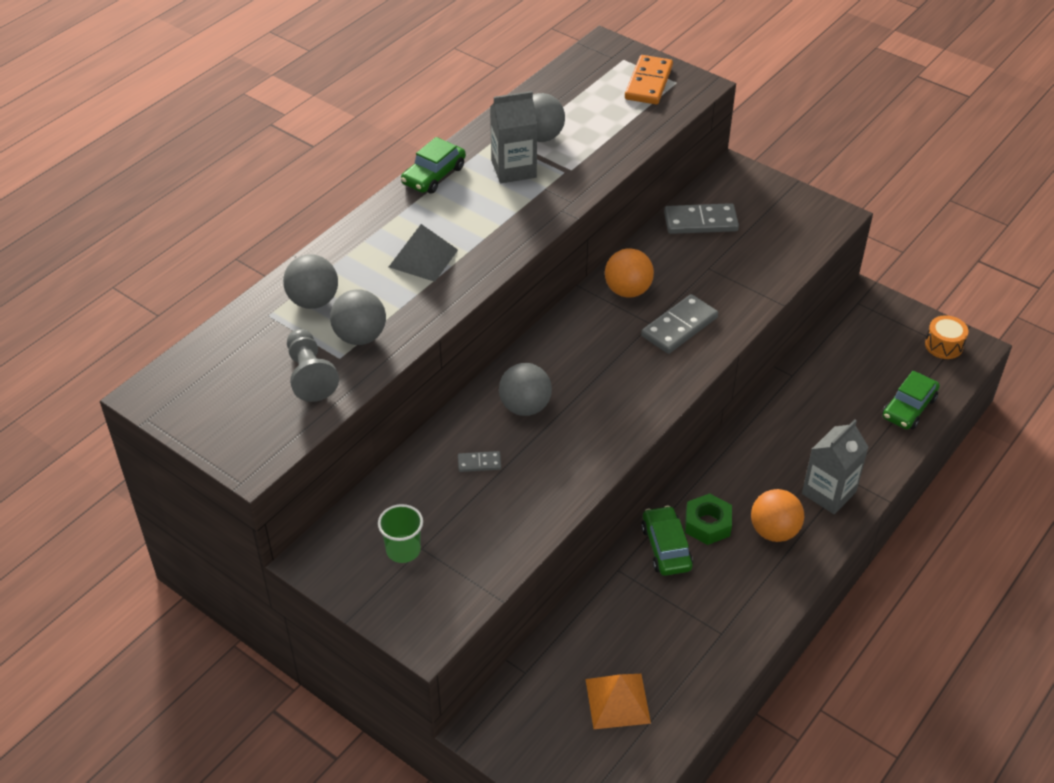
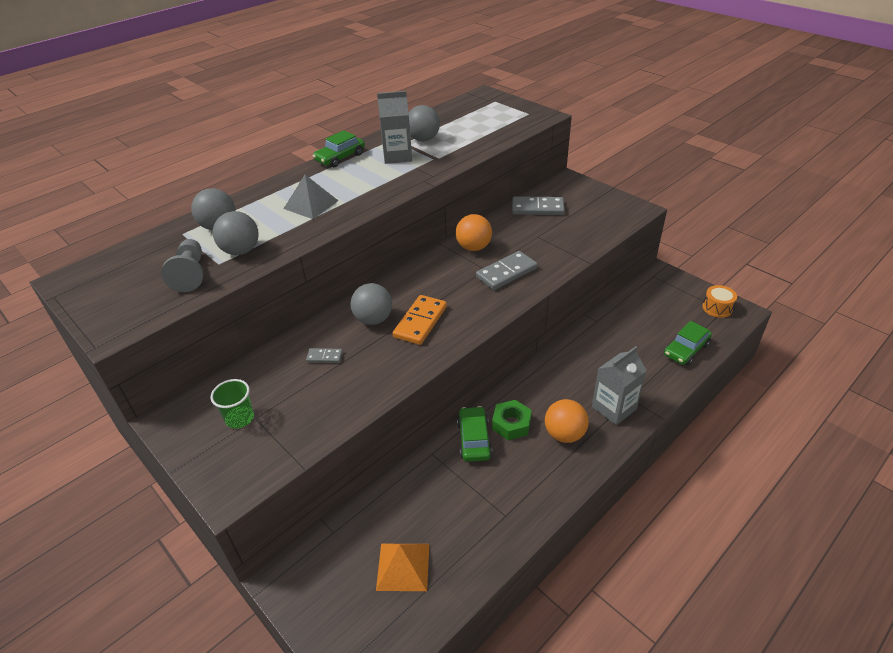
camera: 10 degrees right, 5 degrees down
orange domino [625,55,673,104] -> orange domino moved to [393,295,447,345]

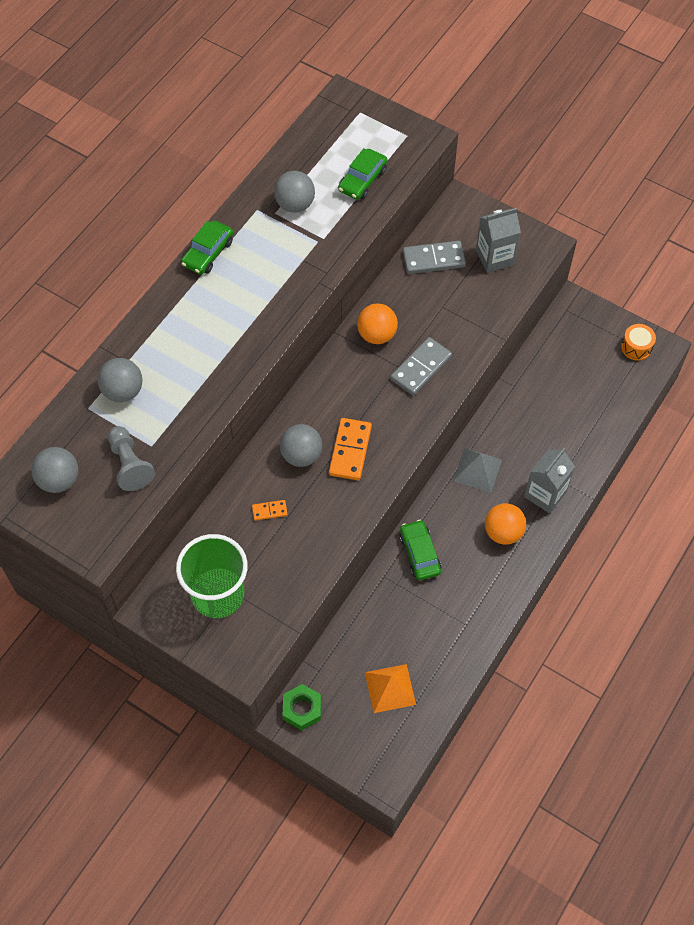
camera: 15 degrees left, 20 degrees up
green cup [211,379,254,429] -> green cup [176,534,248,618], size x1.98
grey ball [213,211,259,255] -> grey ball moved to [31,447,78,493]
grey pyramid [283,175,338,219] -> grey pyramid moved to [453,448,502,493]
grey domino [306,348,343,363] -> orange domino [252,500,288,521]
grey carton [377,91,412,164] -> grey carton moved to [476,208,521,273]
green nut [492,400,532,440] -> green nut moved to [283,684,321,730]
green car [664,321,712,365] -> green car moved to [338,148,388,200]

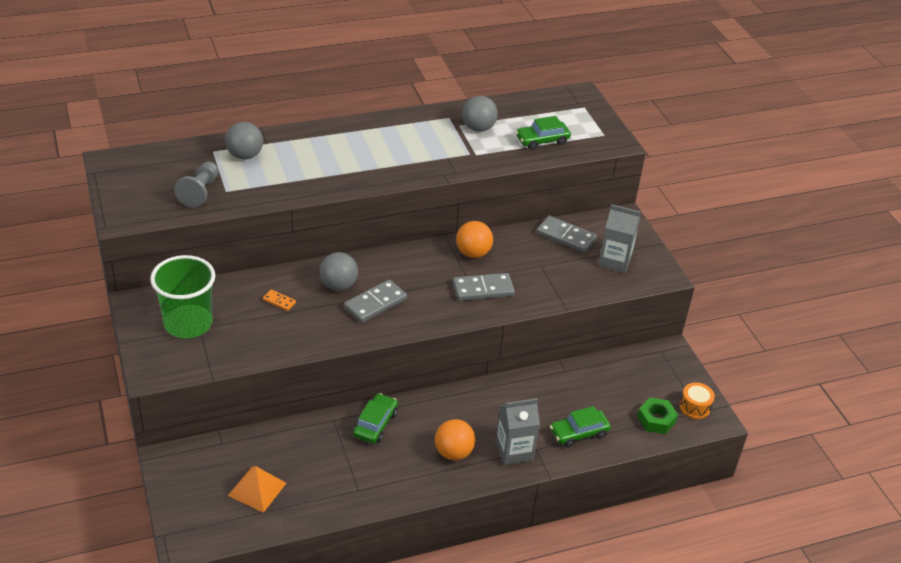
camera: 35 degrees right, 20 degrees down
grey ball [31,447,78,493] -> none
green car [181,220,233,274] -> green car moved to [550,406,611,447]
green nut [283,684,321,730] -> green nut moved to [637,398,678,434]
orange domino [329,418,372,480] -> grey domino [344,279,407,323]
grey pyramid [453,448,502,493] -> none

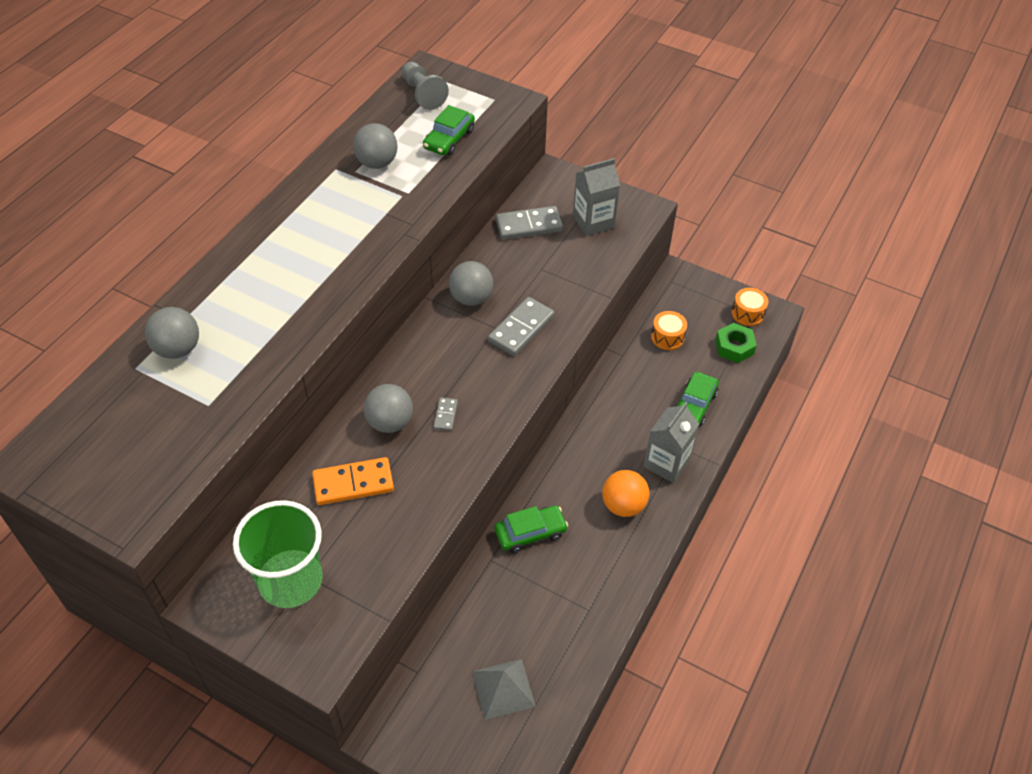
camera: 40 degrees left, 10 degrees up
grey pawn [174,162,219,208] -> grey pawn moved to [402,62,449,110]
orange pyramid [228,466,286,513] -> grey pyramid [472,659,536,720]
orange domino [263,289,296,311] -> orange domino [312,457,394,505], size x1.94
grey domino [344,279,407,323] -> grey domino [433,397,458,431], size x0.51
green car [353,393,398,443] -> green car turned 90 degrees clockwise [494,505,568,553]
orange ball [456,221,493,258] -> grey ball [449,261,493,306]
none -> orange drum [651,311,687,350]

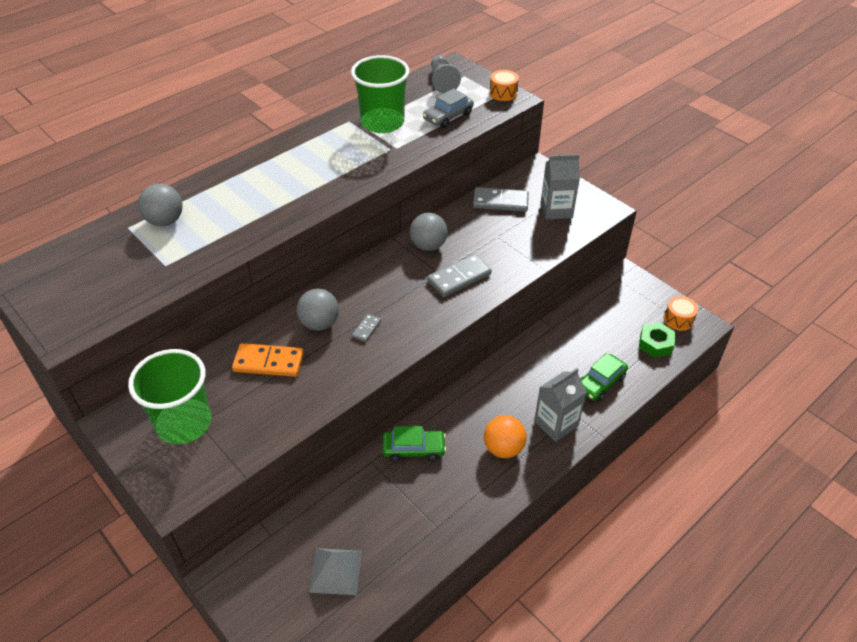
camera: 20 degrees right, 5 degrees down
grey ball [353,123,398,169] -> green cup [351,55,409,133]
green car [423,105,475,156] -> grey car [423,88,474,128]
orange drum [651,311,687,350] -> orange drum moved to [489,70,519,101]

